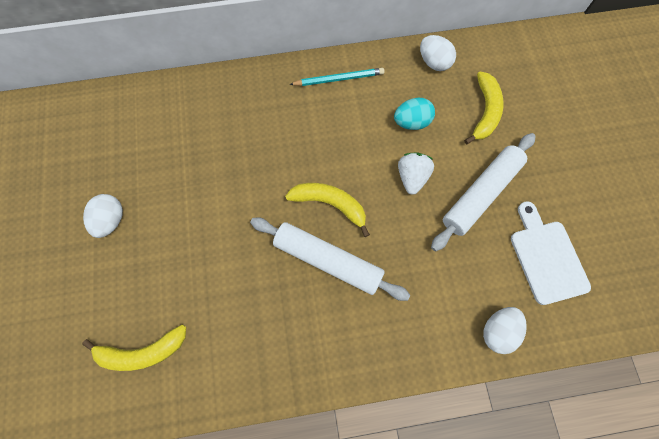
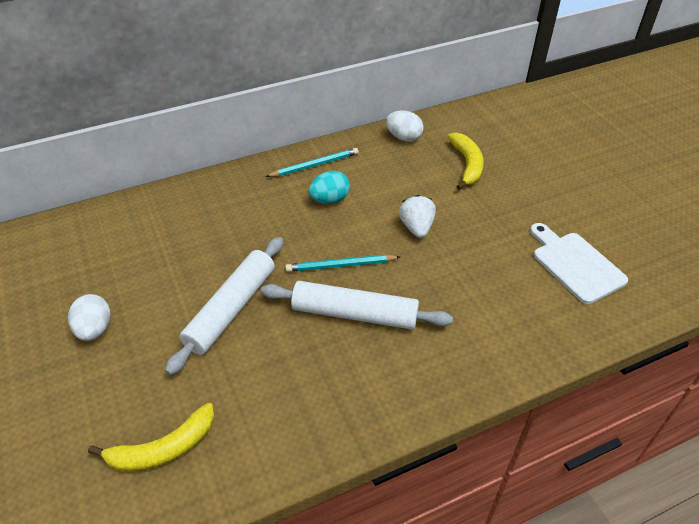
camera: 15 degrees left, 25 degrees down
yellow banana [285,183,370,237] -> turquoise pencil [285,255,400,272]
turquoise egg [394,98,435,130] -> turquoise egg moved to [308,171,350,204]
white rolling pin [431,133,536,251] -> white rolling pin moved to [165,237,283,375]
white egg [483,307,527,354] -> none

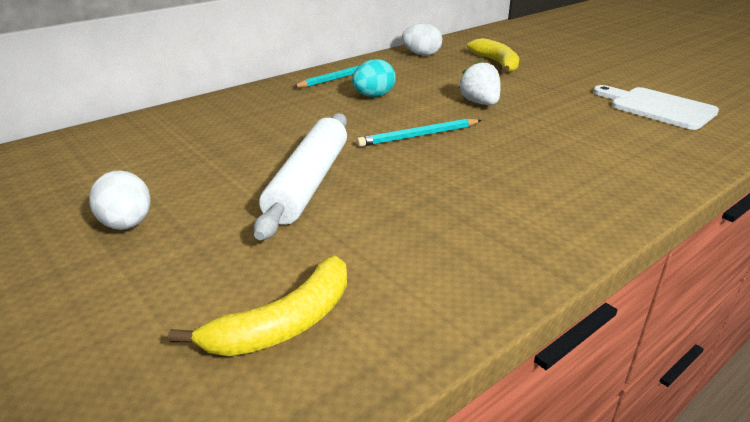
camera: 15 degrees left, 15 degrees down
white rolling pin [261,281,453,330] -> none

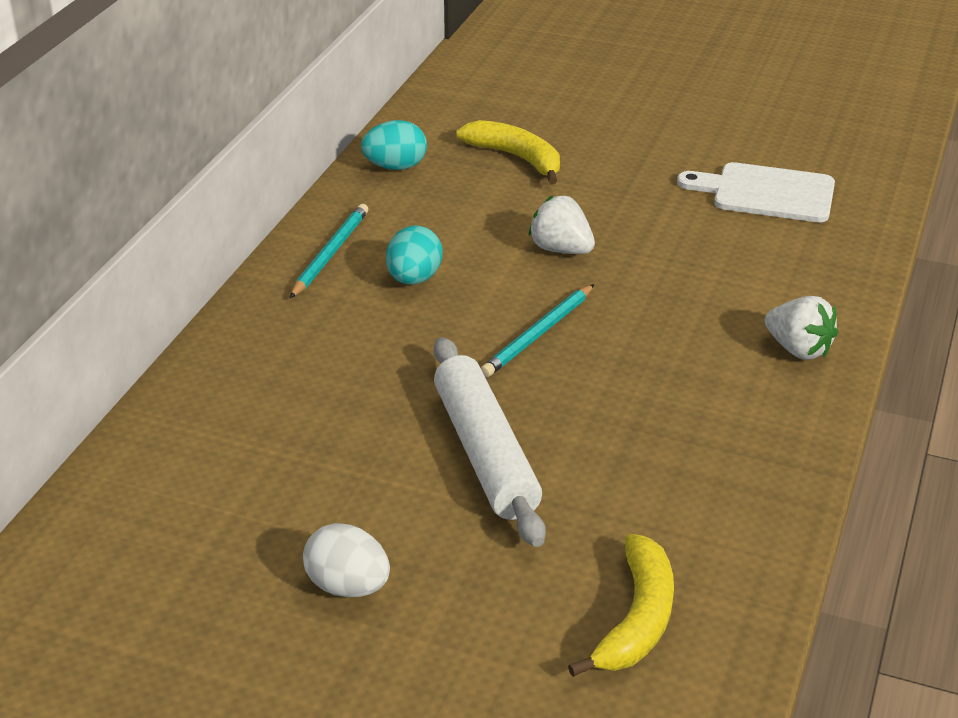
camera: 30 degrees left, 5 degrees up
white egg [402,23,442,56] -> turquoise egg [361,120,427,170]
none -> white strawberry [765,296,838,360]

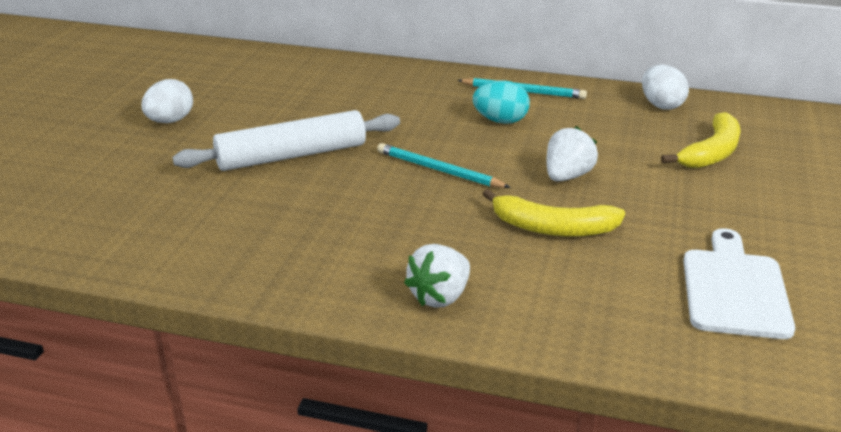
camera: 85 degrees right, 5 degrees down
turquoise egg [361,120,427,170] -> white egg [642,65,689,110]
yellow banana [568,534,674,677] -> yellow banana moved to [483,189,625,237]

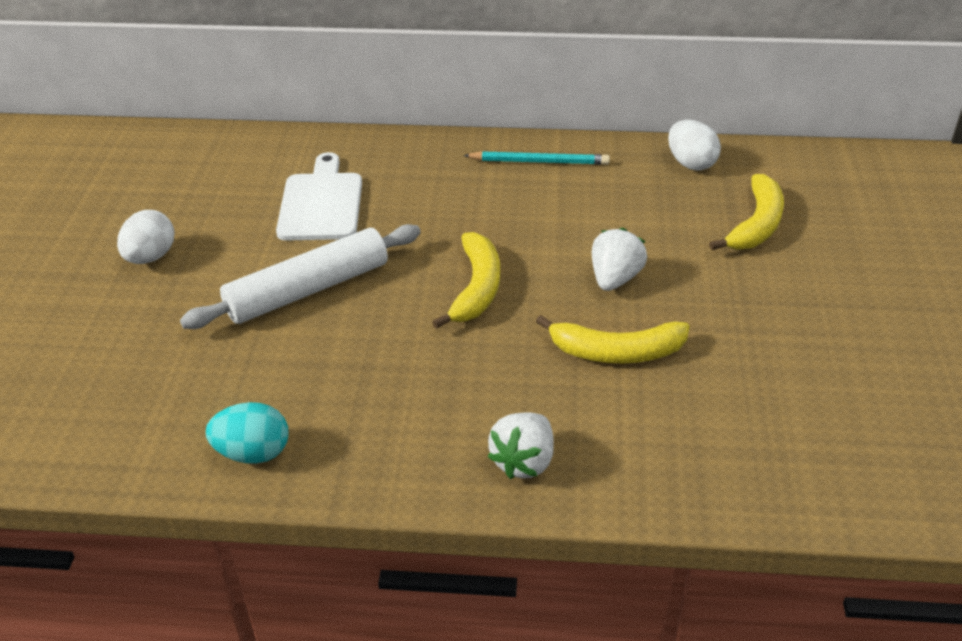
camera: 10 degrees left, 10 degrees up
turquoise pencil [377,143,511,188] -> yellow banana [432,232,500,329]
turquoise egg [473,80,530,124] -> turquoise egg moved to [206,402,289,464]
white cutting board [683,228,795,339] -> white cutting board moved to [276,152,362,241]

